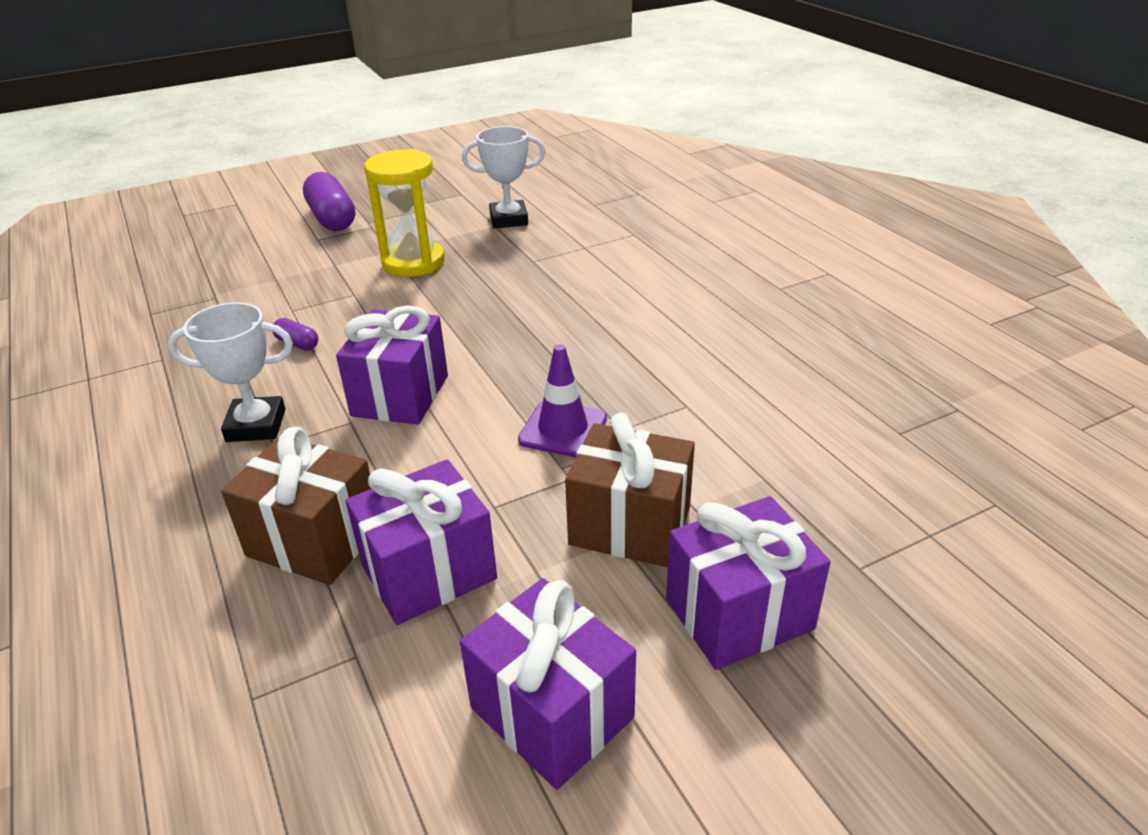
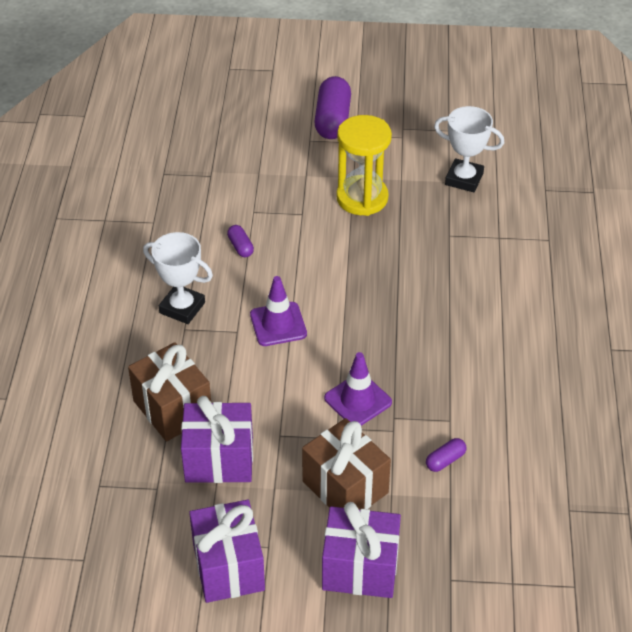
camera: 30 degrees right, 10 degrees up
purple gift [336,305,448,425] -> purple traffic cone [250,276,307,346]
none -> purple capsule [426,438,466,472]

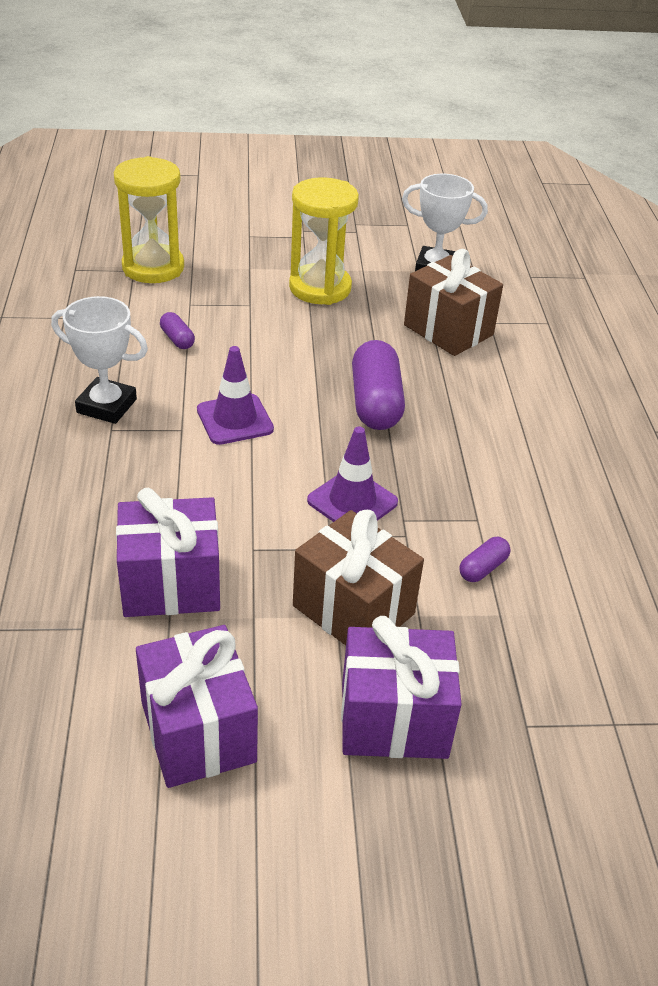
camera: 10 degrees left, 5 degrees down
brown gift [128,342,211,441] -> brown gift moved to [404,249,503,356]
purple capsule [314,76,351,139] -> purple capsule moved to [352,340,405,430]
none -> yellow hourglass [114,156,184,283]

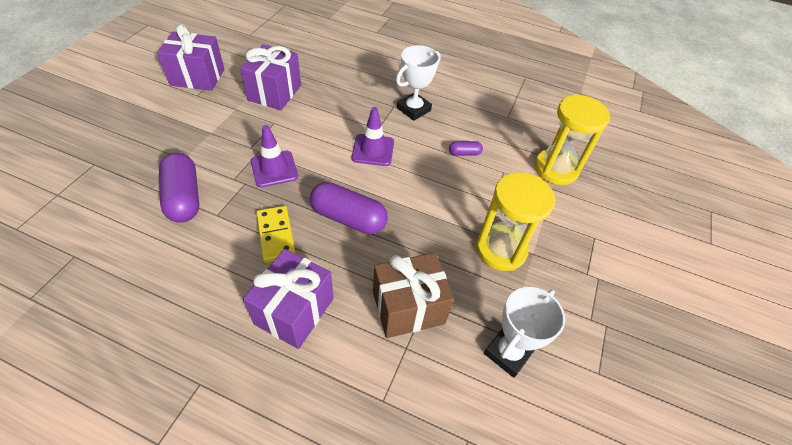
camera: 115 degrees right, 10 degrees up
brown gift [293,510,424,645] -> none
purple gift [341,616,462,759] -> purple gift moved to [243,249,333,349]
purple capsule [459,537,511,582] -> purple capsule [159,153,199,223], size x2.10
none -> yellow domino [256,206,296,263]

